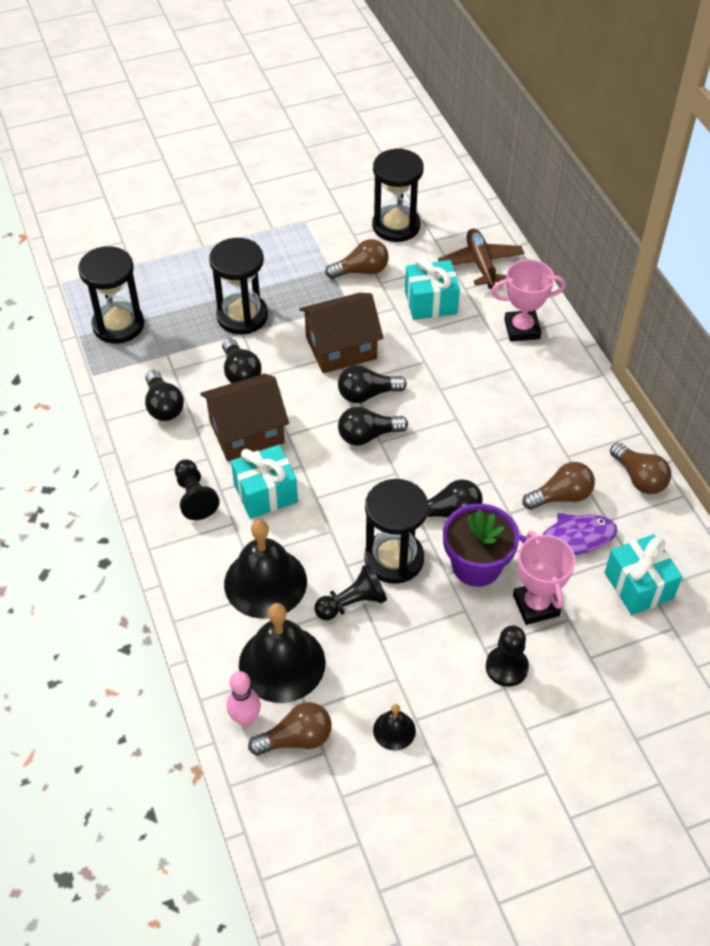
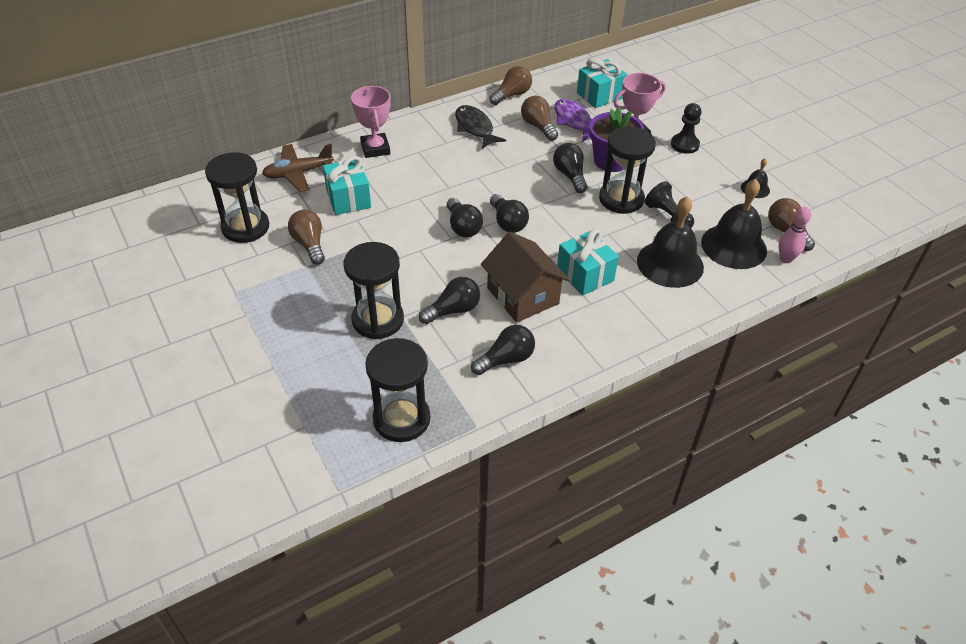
camera: 100 degrees left, 5 degrees down
black pawn [175,459,220,520] -> none
brown house [299,293,383,373] -> none
none -> black fish [455,105,506,149]

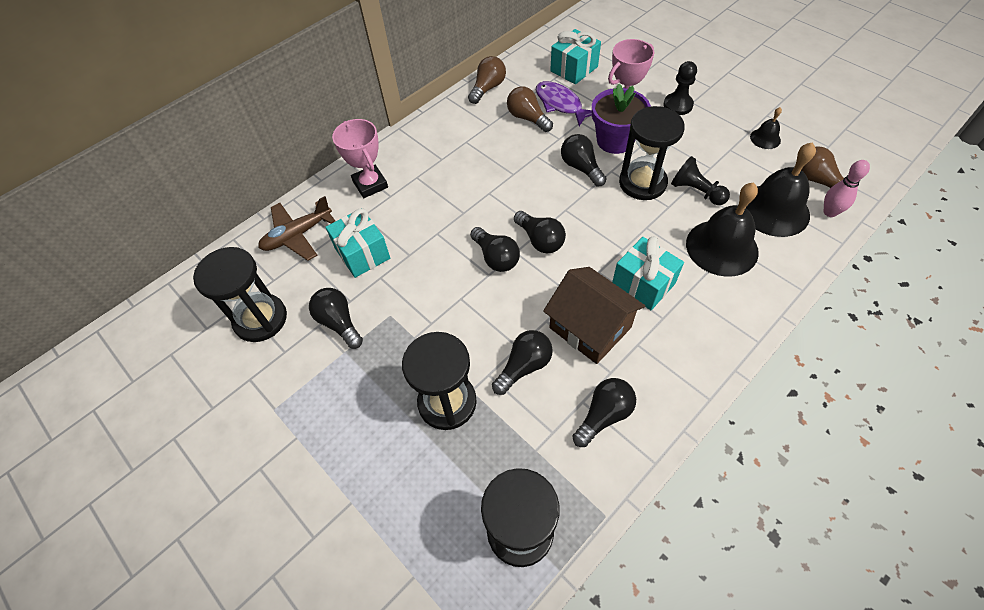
camera: 10 degrees left, 10 degrees up
brown light bulb [288,210,325,265] -> black light bulb [309,288,363,349]
black fish [455,105,506,149] -> none

